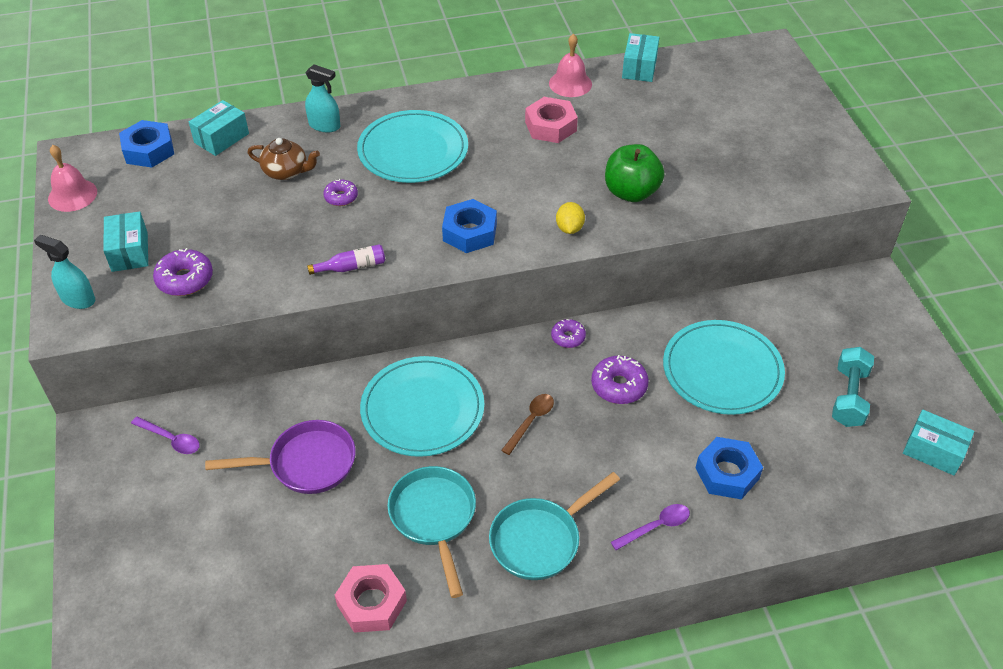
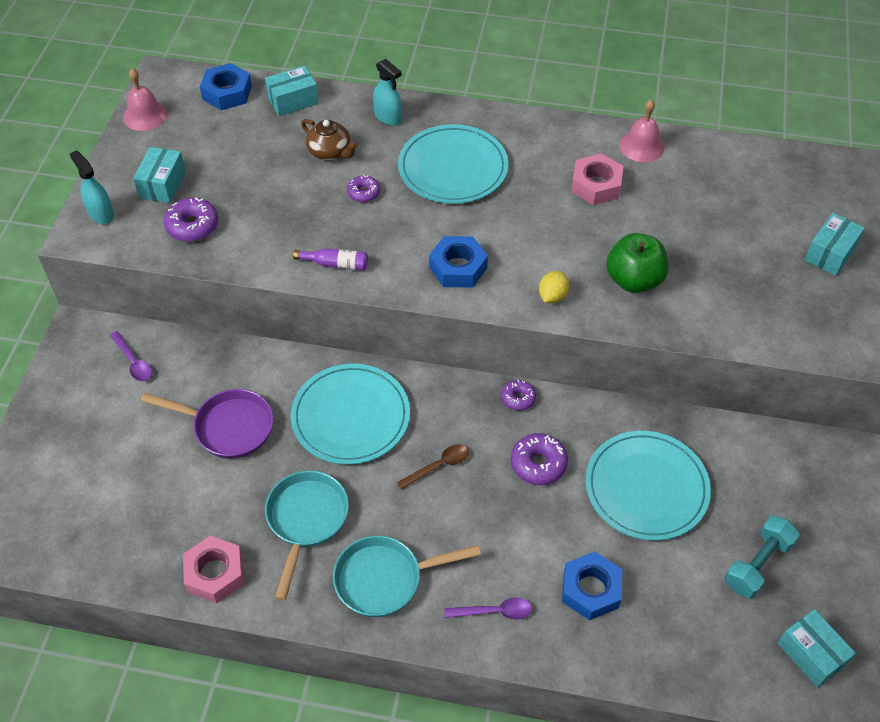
camera: 25 degrees right, 5 degrees up
turquoise box [622,33,659,82] -> turquoise box moved to [804,213,865,276]

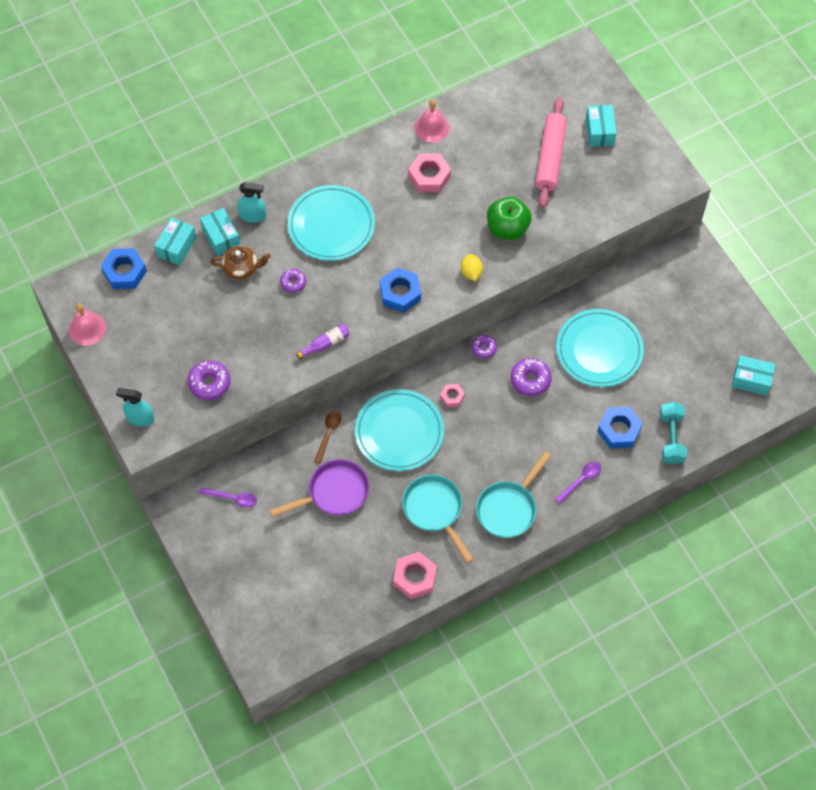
camera: 40 degrees left, 10 degrees up
turquoise box [133,147,186,203] -> turquoise box moved to [200,208,240,256]
brown spoon [397,444,469,490] -> brown spoon moved to [314,411,341,464]
turquoise dumbbell [725,516,800,599] -> turquoise dumbbell moved to [660,402,687,464]
none -> pink nut [440,384,465,407]
none -> pink rolling pin [536,98,567,208]

